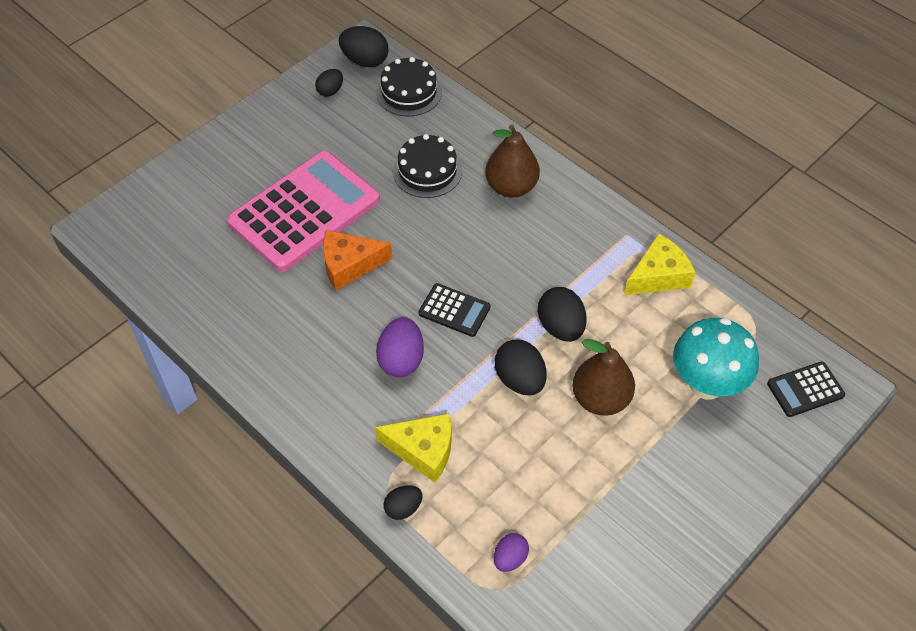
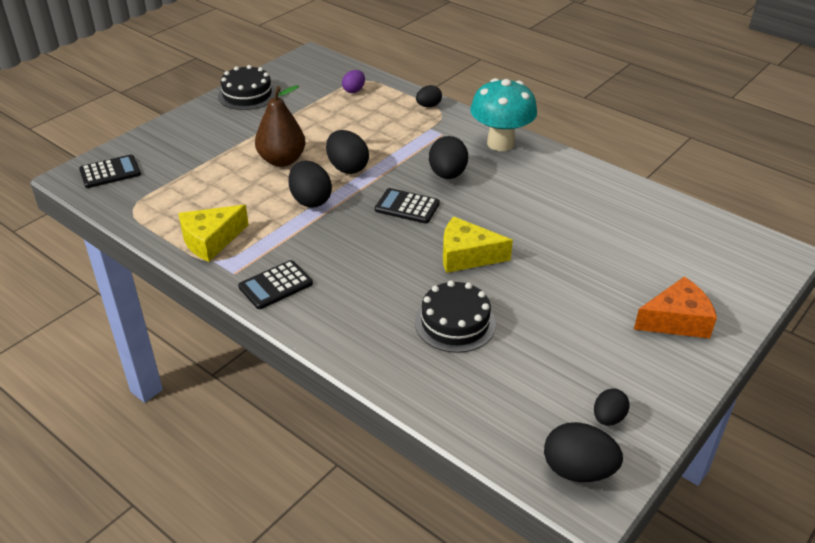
camera: 175 degrees right, 15 degrees down
pink calculator [227,151,380,272] -> none
orange cheese [323,230,392,291] -> orange cheese moved to [634,276,717,339]
yellow cheese [375,413,452,483] -> yellow cheese moved to [443,217,513,273]
black cake [376,57,442,116] -> black cake moved to [218,65,276,110]
purple egg [376,317,424,377] -> black egg [429,136,468,179]
brown pear [485,124,540,198] -> none
turquoise mushroom [673,318,759,400] -> turquoise mushroom moved to [470,78,537,151]
none -> black calculator [238,260,313,309]

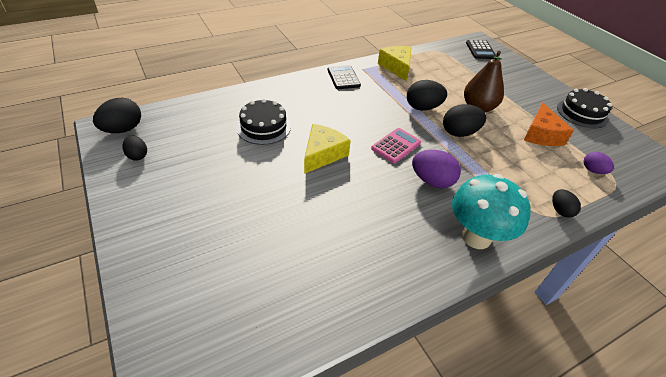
camera: 110 degrees right, 5 degrees up
black calculator [375,188,440,224] -> pink calculator [371,128,421,163]
black egg [429,136,468,179] -> purple egg [412,150,461,188]
orange cheese [634,276,717,339] -> orange cheese moved to [524,102,574,146]

